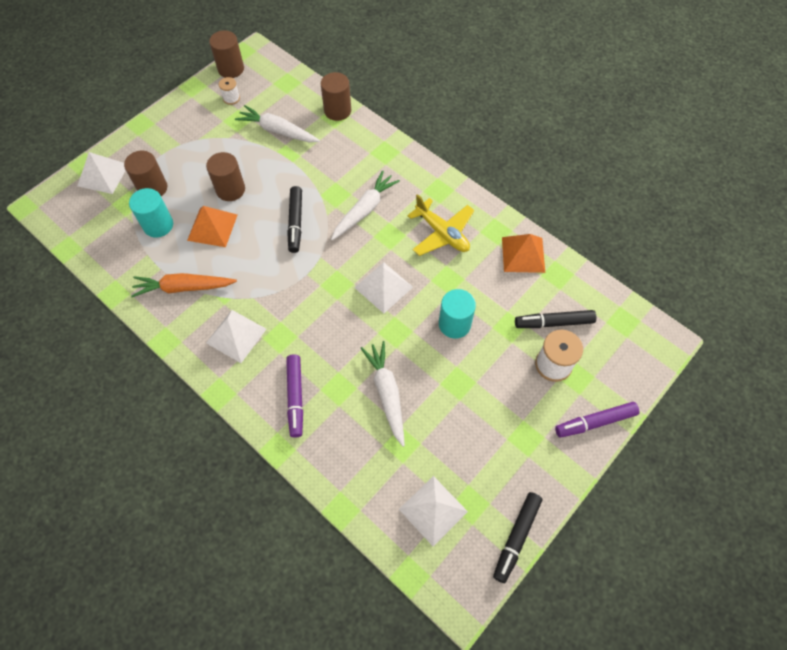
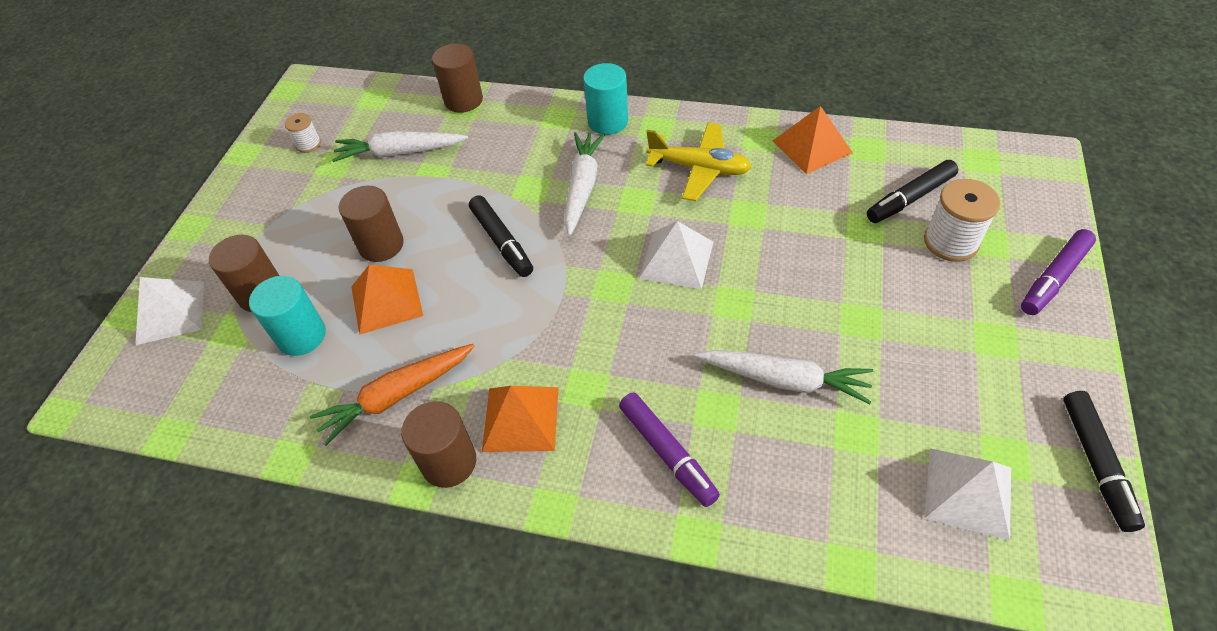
camera: 25 degrees left, 10 degrees down
white pyramid [206,310,266,363] -> orange pyramid [482,386,559,452]
brown cylinder [209,30,244,78] -> brown cylinder moved to [401,401,476,488]
white carrot [361,341,405,447] -> white carrot turned 150 degrees clockwise [695,350,873,404]
turquoise cylinder [439,289,476,339] -> turquoise cylinder moved to [583,63,628,135]

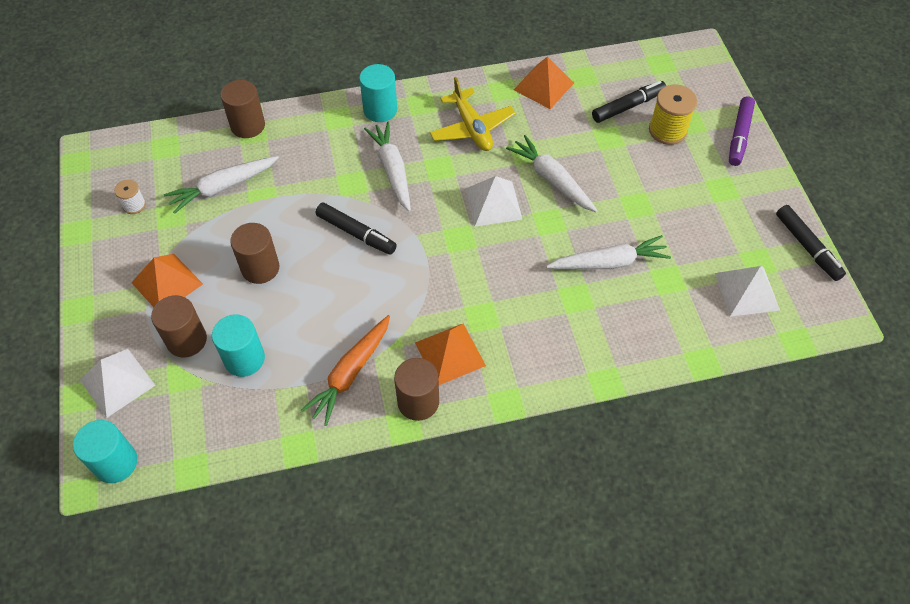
camera: 30 degrees left, 5 degrees up
orange pyramid [351,264,423,335] -> orange pyramid moved to [131,254,203,307]
purple marker [619,392,720,507] -> none
yellow plane [646,123,752,201] -> yellow plane turned 75 degrees clockwise [430,77,516,151]
black marker [867,160,958,223] -> black marker turned 150 degrees counterclockwise [592,81,666,123]
white spool [924,179,1001,262] -> yellow spool [649,85,697,145]
none -> turquoise cylinder [73,420,138,483]
none -> white carrot [506,135,598,212]

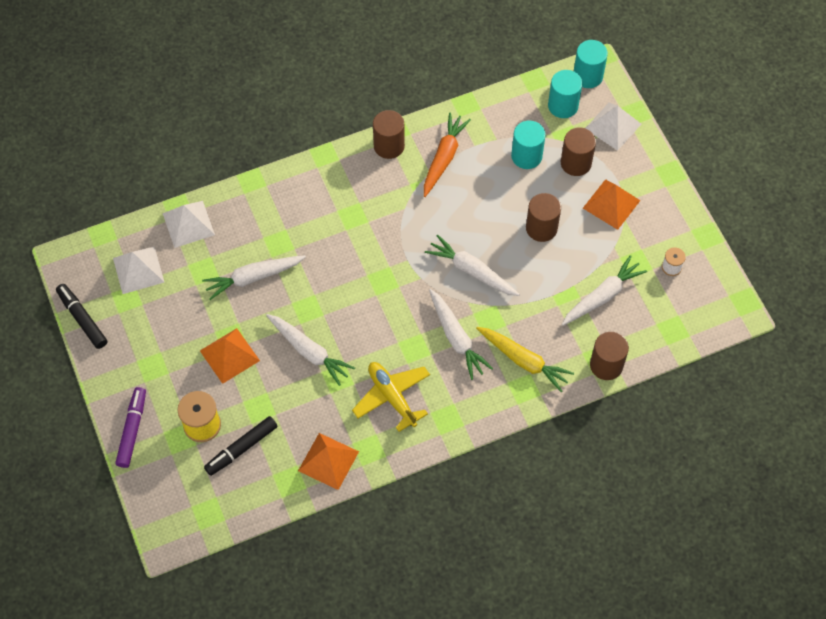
camera: 170 degrees right, 5 degrees up
black marker [316,202,397,255] -> white carrot [425,235,520,296]
turquoise cylinder [359,64,397,122] -> turquoise cylinder moved to [548,70,582,118]
orange pyramid [415,324,486,385] -> orange pyramid moved to [200,328,260,384]
white pyramid [465,176,523,227] -> white pyramid moved to [163,201,215,248]
none -> yellow carrot [476,327,574,392]

